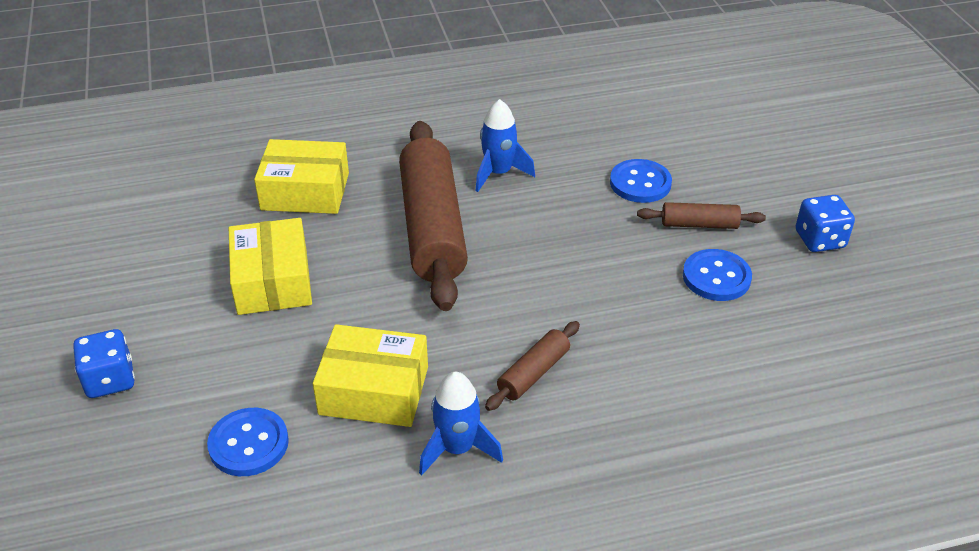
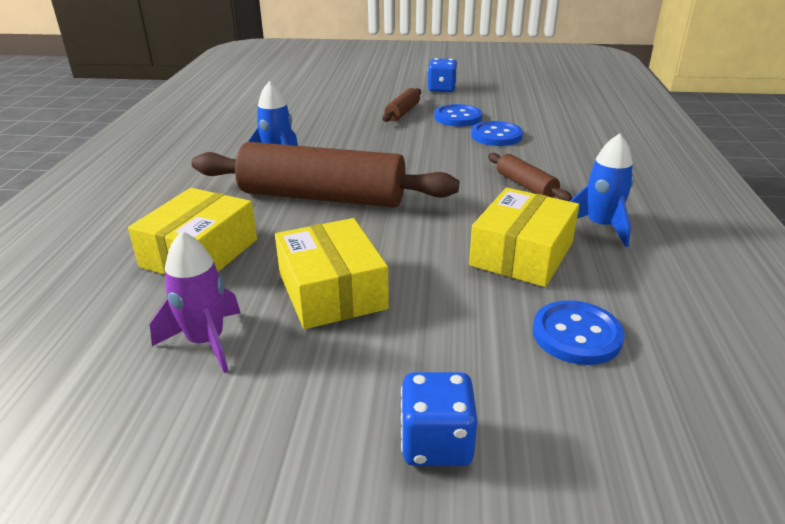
camera: 70 degrees left, 10 degrees down
yellow box [229,218,312,315] -> yellow box turned 60 degrees clockwise [275,218,389,329]
blue button [610,159,672,203] -> blue button moved to [471,121,523,146]
none -> purple rocket [150,231,241,373]

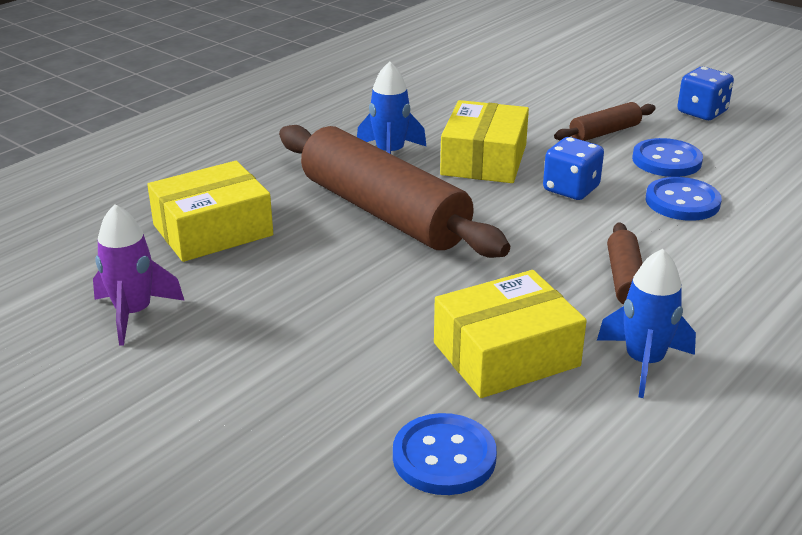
camera: 35 degrees right, 0 degrees up
yellow box [275,218,389,329] -> yellow box moved to [440,100,529,183]
blue dice [401,372,478,466] -> blue dice moved to [543,137,604,200]

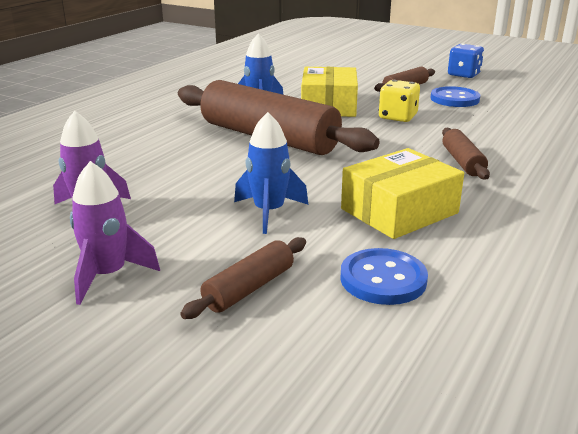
camera: 10 degrees left, 5 degrees down
yellow box [147,161,273,262] -> none
blue dice [543,137,604,200] -> yellow dice [379,80,420,122]
blue rocket [597,249,696,398] -> blue rocket moved to [234,112,308,234]
blue button [646,177,722,221] -> none
none -> purple rocket [70,161,160,305]
none -> brown rolling pin [180,237,306,319]

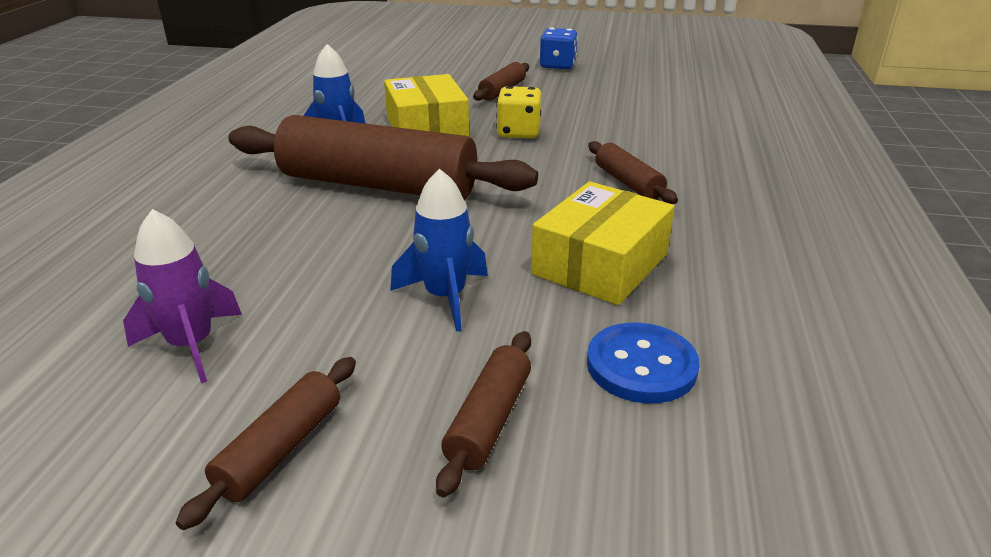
camera: 20 degrees left, 5 degrees up
purple rocket [70,161,160,305] -> brown rolling pin [176,357,356,530]
blue button [430,86,480,107] -> none

